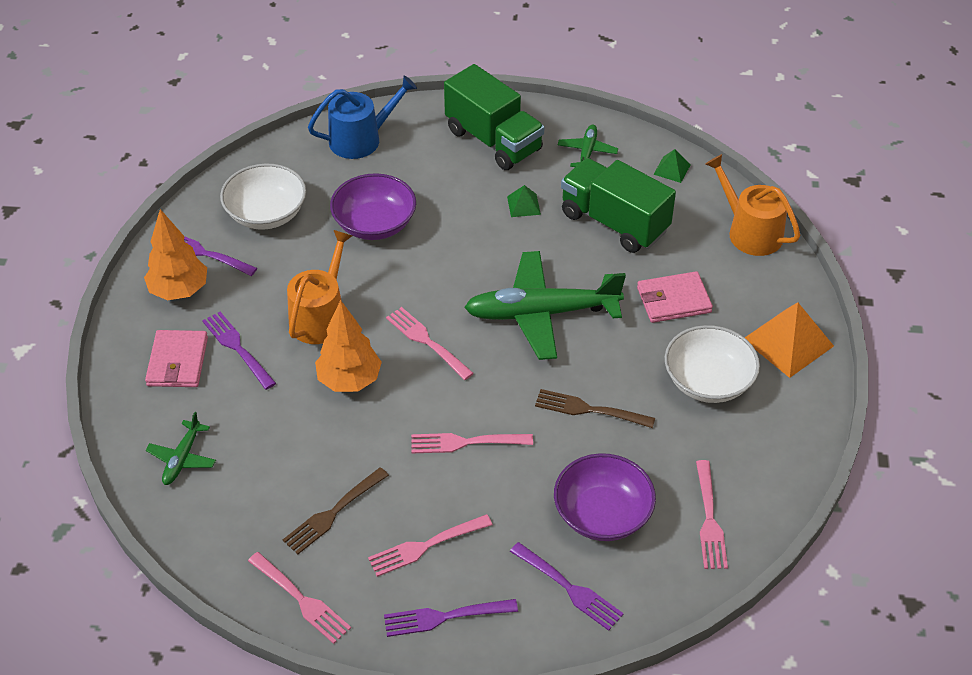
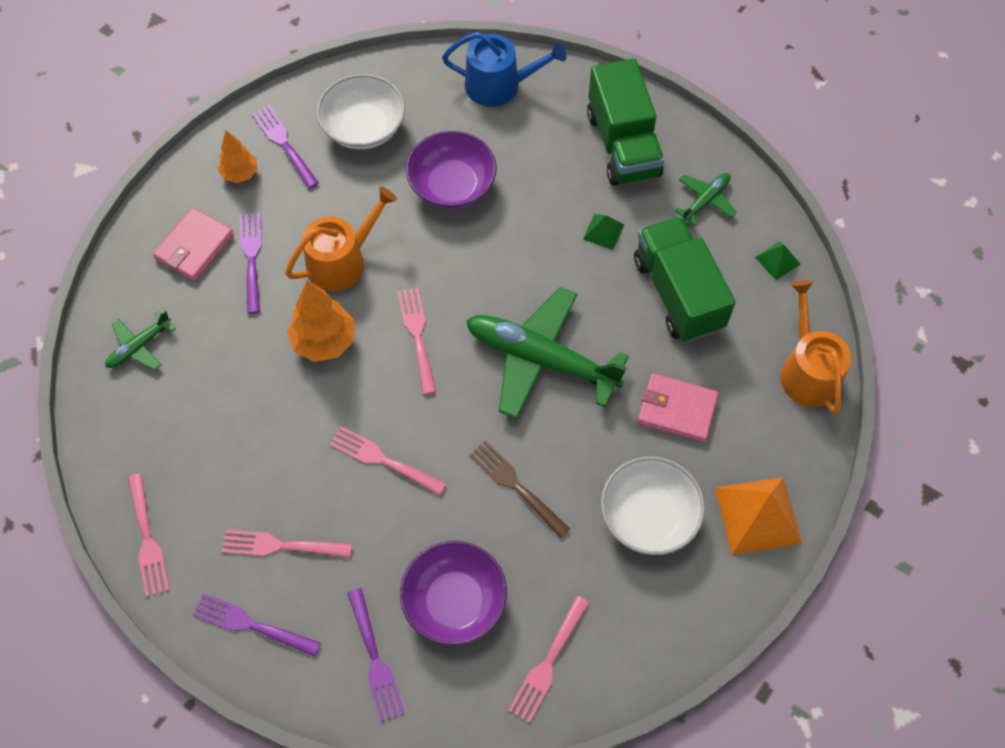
camera: 30 degrees right, 15 degrees up
orange tree [144,209,207,300] -> orange tree [218,130,258,183], size x0.63
brown fork [283,467,389,554] -> none

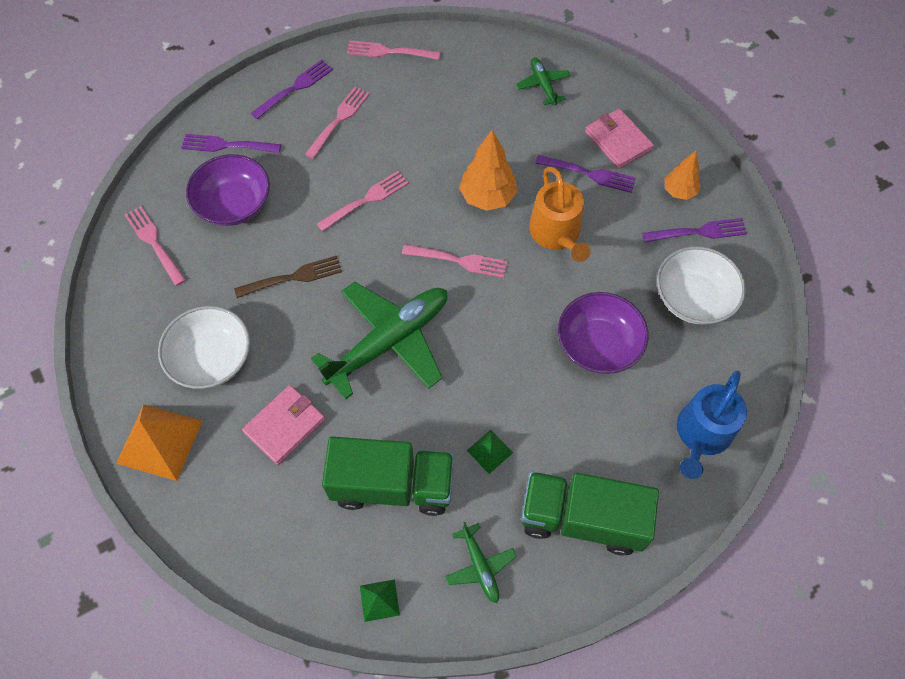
camera: 115 degrees right, 0 degrees up
orange watering can [780,280,851,414] -> none

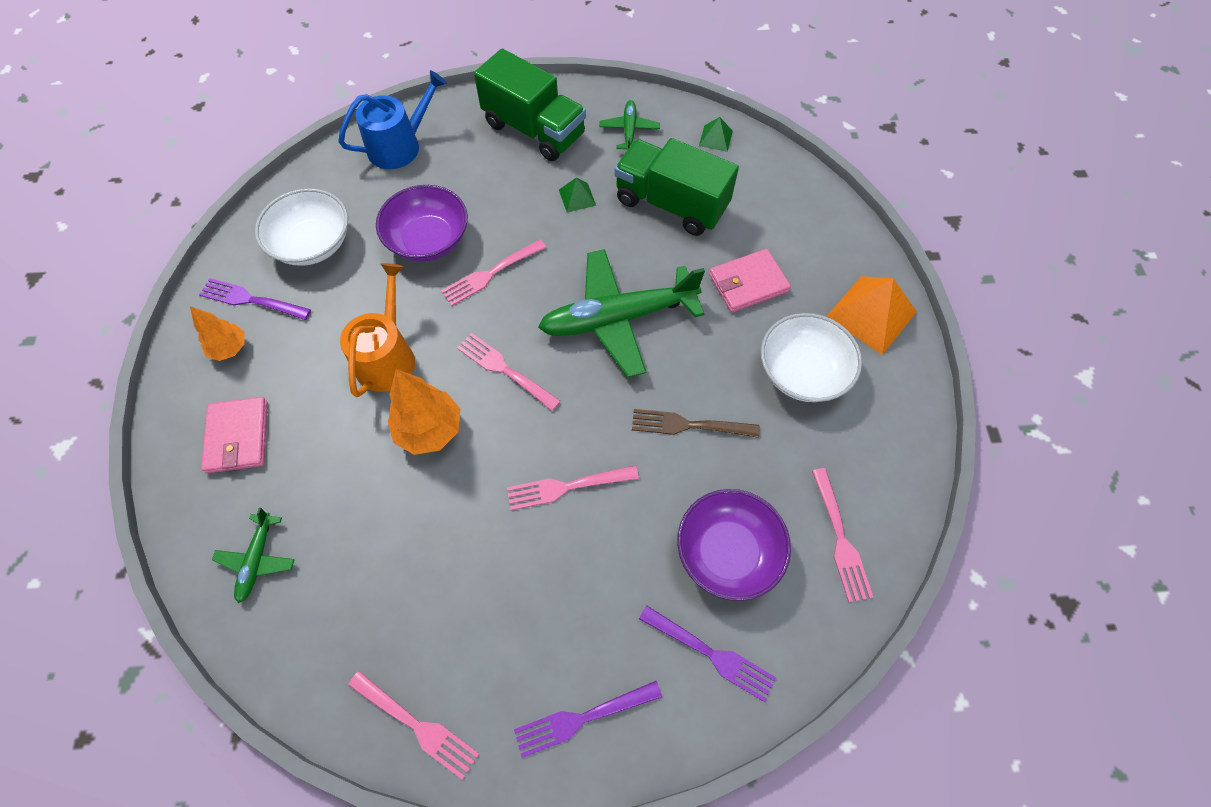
camera: 155 degrees left, 0 degrees up
pink fork [305,86,370,159] -> pink fork moved to [441,239,546,306]
purple fork [535,155,636,193] -> none

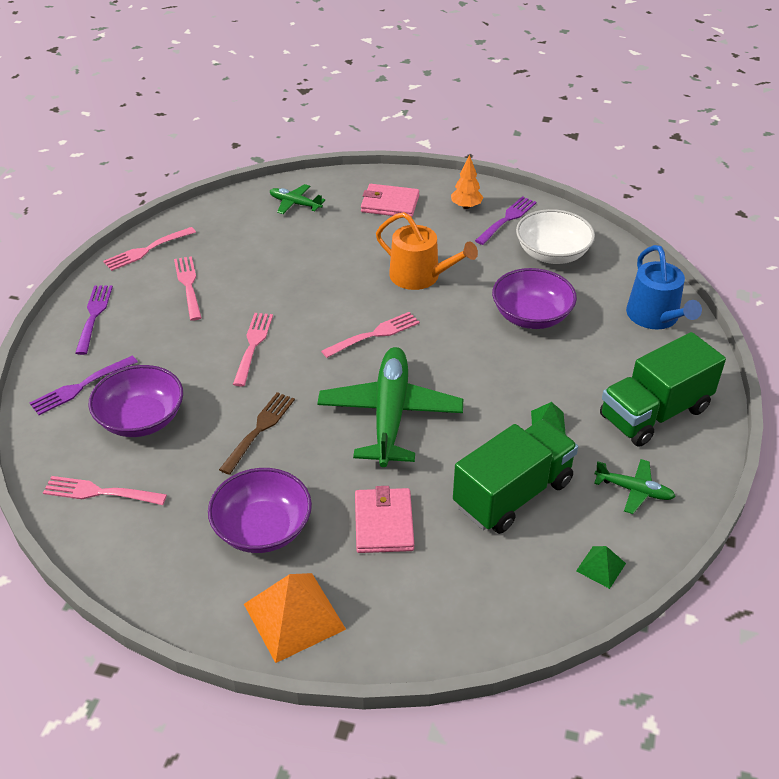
camera: 110 degrees right, 20 degrees down
orange tree [388,369,460,455] -> none
pink fork [441,239,546,306] -> pink fork moved to [174,256,202,321]
white bowl [761,313,862,402] -> purple bowl [208,468,312,553]

